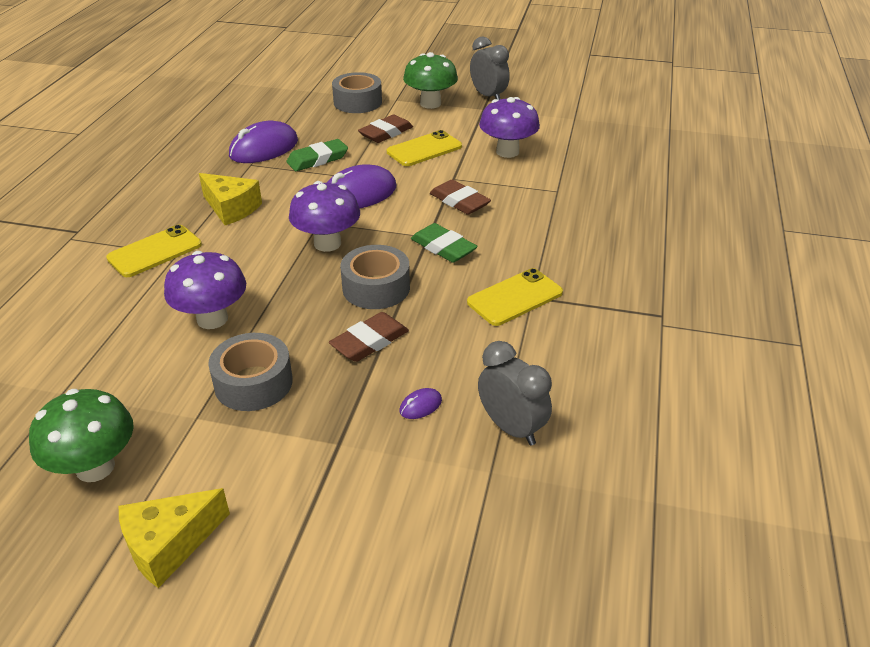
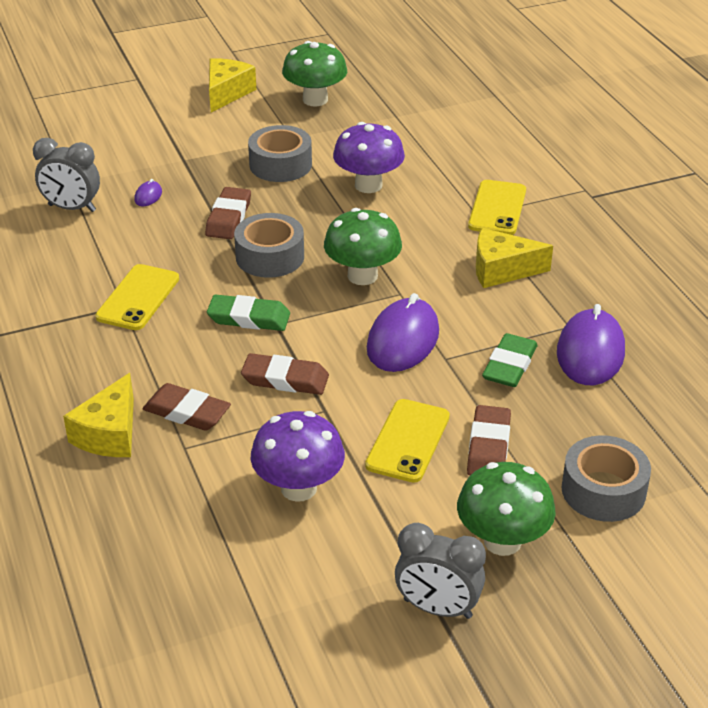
camera: 145 degrees right, 0 degrees up
purple mushroom [289,181,360,252] -> green mushroom [324,208,402,285]
none -> yellow cheese [63,373,134,457]
none -> brown eraser [143,383,231,431]

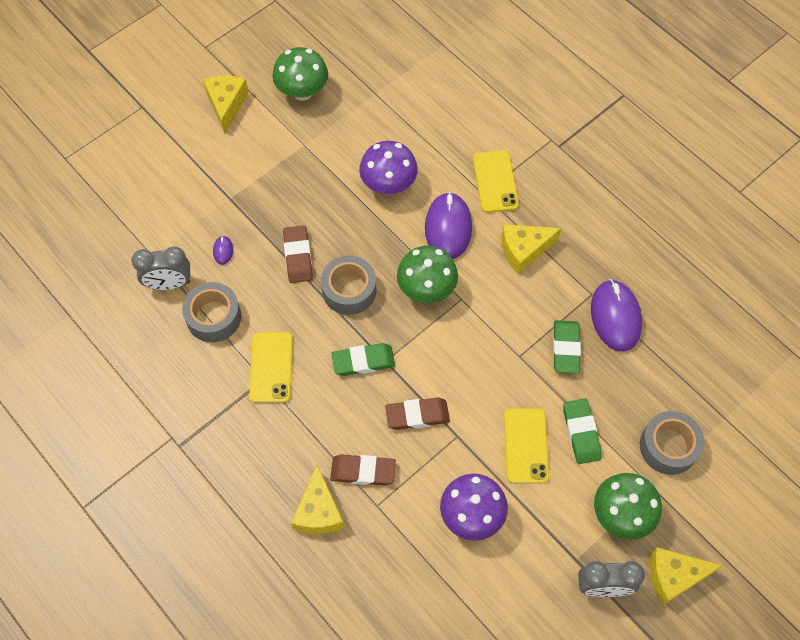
camera: 20 degrees left, 25 degrees up
grey tape [248,125,312,182] -> grey tape moved to [182,282,241,342]
purple mouse [367,293,439,372] -> purple mouse moved to [425,192,472,259]
brown eraser [467,405,511,476] -> green eraser [563,398,602,464]
none -> yellow cheese [650,547,723,605]

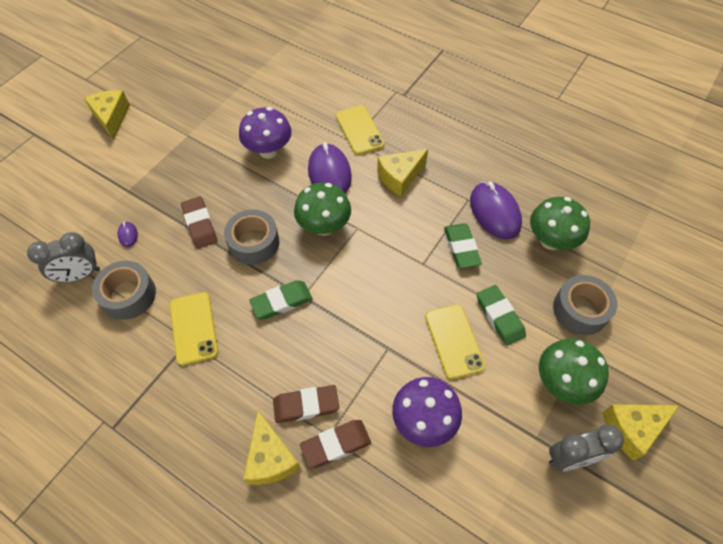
camera: 15 degrees left, 5 degrees down
green mushroom [272,47,328,101] -> green mushroom moved to [530,197,590,250]
brown eraser [385,398,450,430] -> brown eraser moved to [300,420,371,469]

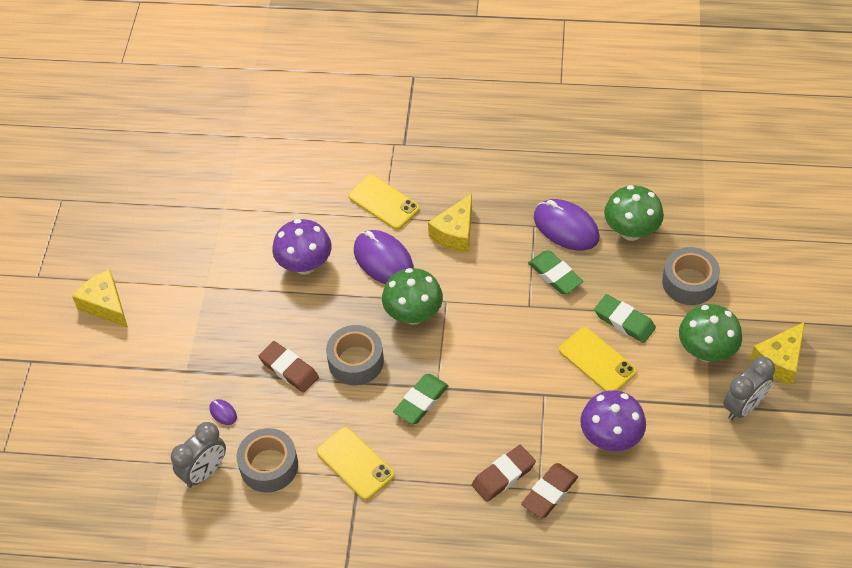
camera: 25 degrees left, 5 degrees down
yellow cheese [243,410,301,485] -> none

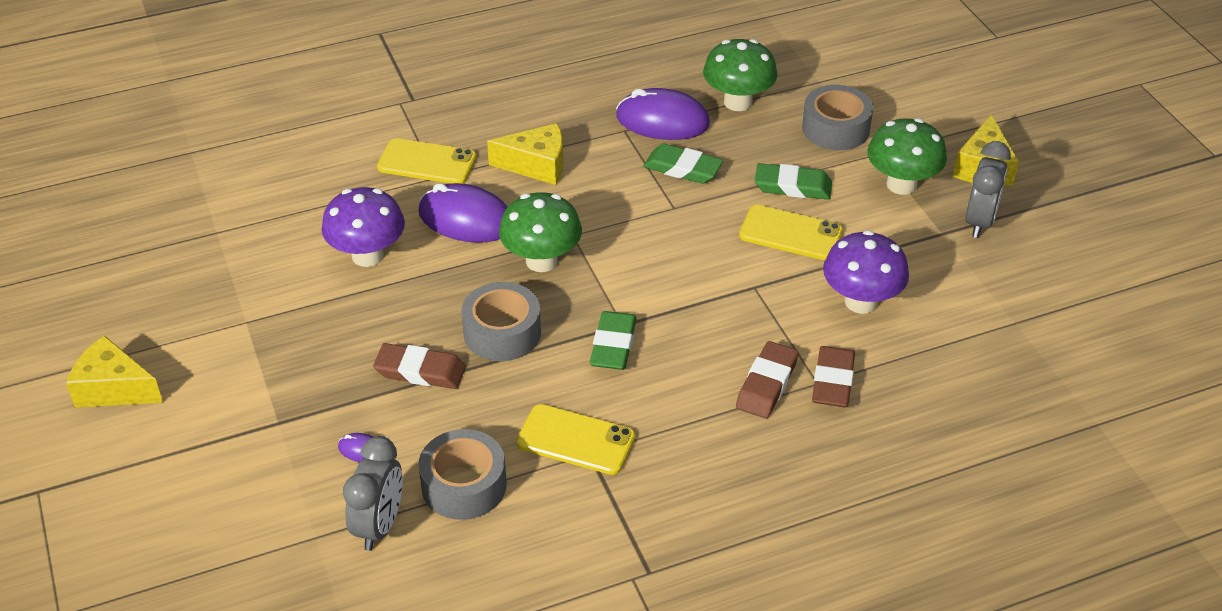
camera: 30 degrees left, 10 degrees down
yellow cheese [428,194,472,252] -> yellow cheese turned 90 degrees counterclockwise [487,123,563,185]

